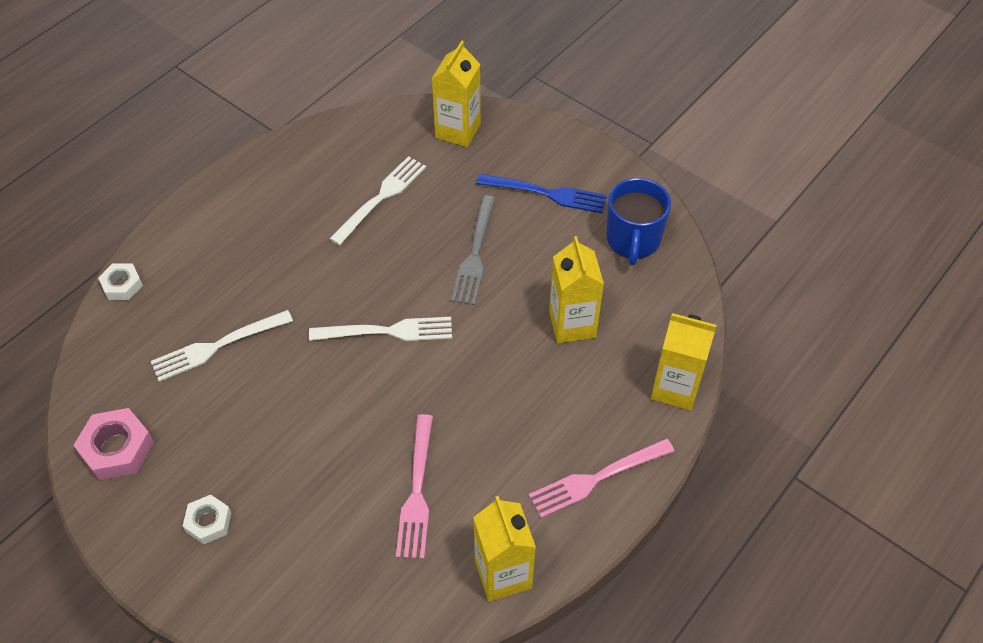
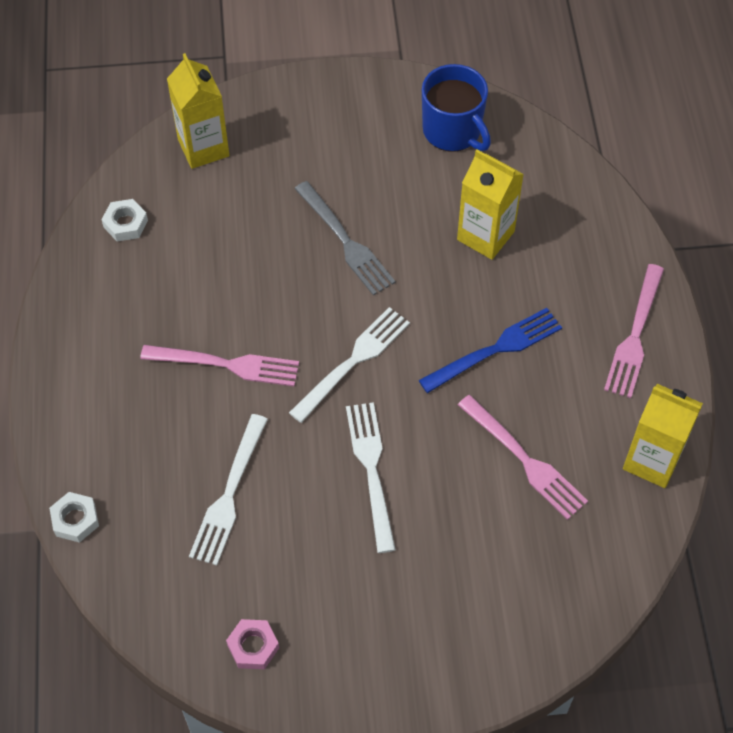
camera: 45 degrees left, 5 degrees up
pink nut [73,408,154,480] -> pink nut [226,619,279,669], size x0.63
white nut [183,495,231,545] -> white nut moved to [102,199,148,242]
white fork [329,156,426,246] -> white fork moved to [346,402,396,553]
blue fork [476,174,607,213] -> blue fork moved to [419,308,562,393]
yellow carton [651,313,717,410] -> none
none -> pink fork [140,345,299,386]

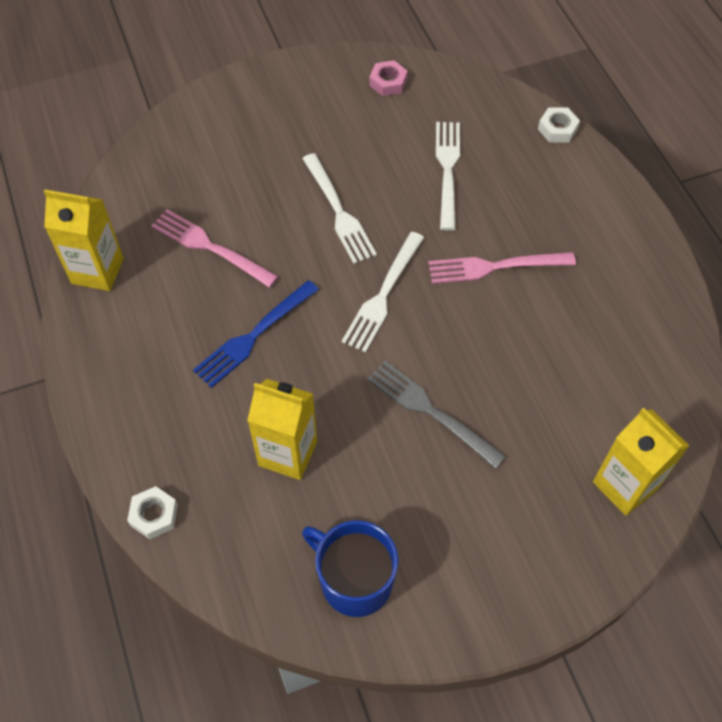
camera: 165 degrees right, 0 degrees up
white nut [102,199,148,242] -> white nut moved to [127,486,178,539]
pink fork [604,264,664,398] -> none

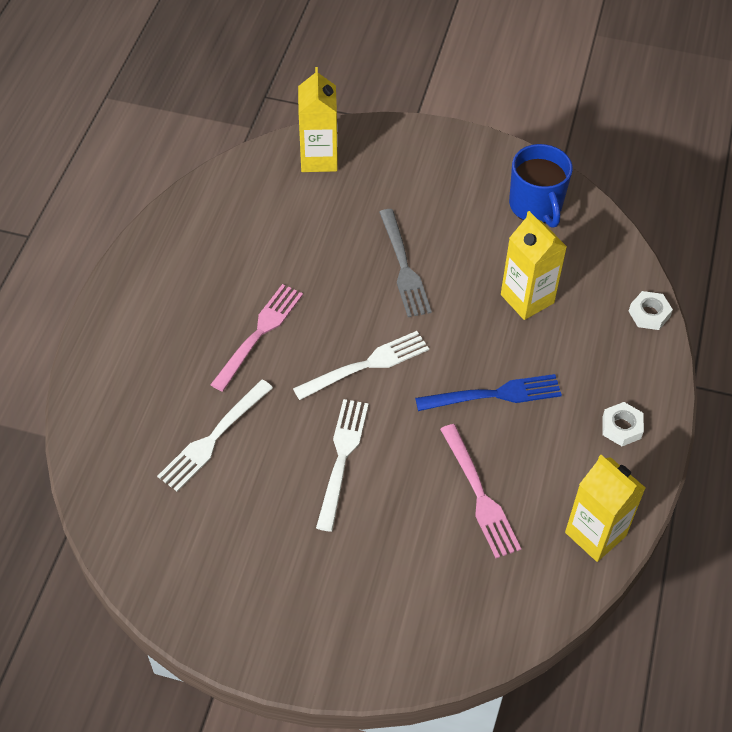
camera: 145 degrees left, 5 degrees down
pink nut [369,60,408,96] -> none
pink fork [428,252,576,284] -> pink fork turned 90 degrees counterclockwise [210,284,303,392]
white nut [538,108,580,142] -> white nut moved to [603,402,644,446]

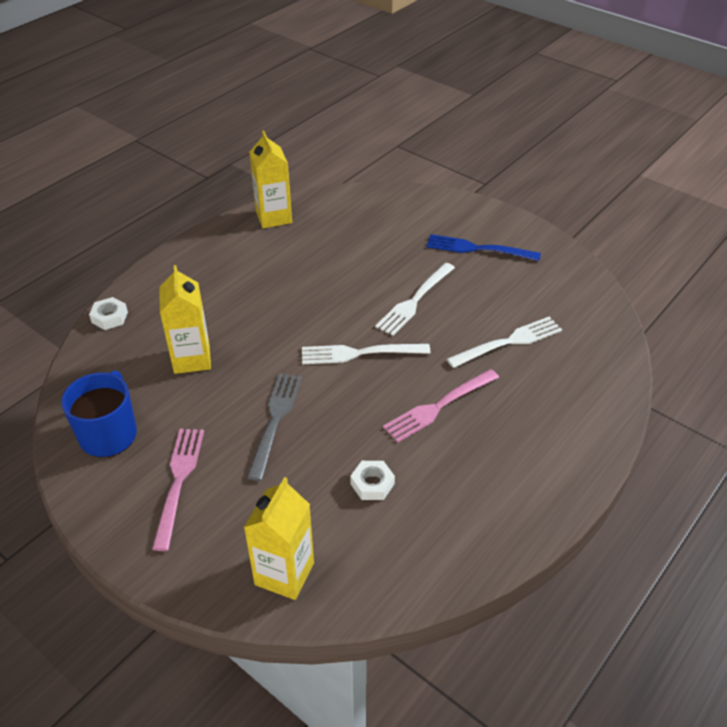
camera: 155 degrees left, 10 degrees down
blue fork [415,374,562,411] -> blue fork moved to [427,234,541,261]
pink fork [440,424,521,558] -> pink fork moved to [152,429,204,551]
white nut [603,402,644,446] -> white nut moved to [350,461,395,500]

